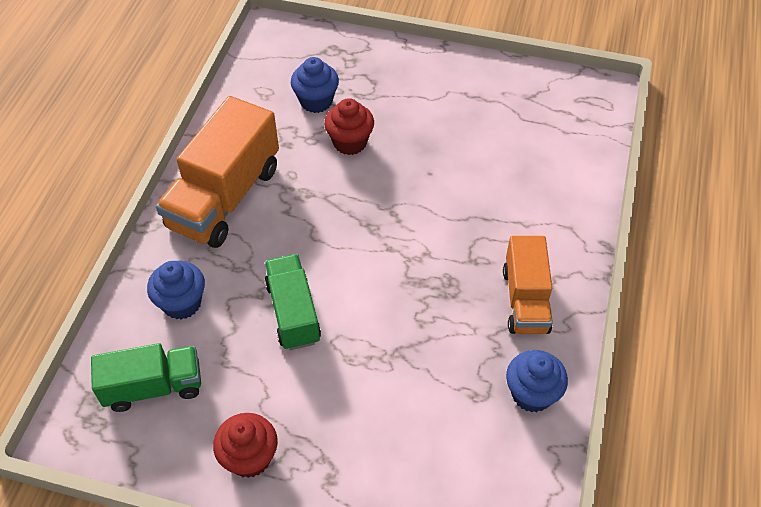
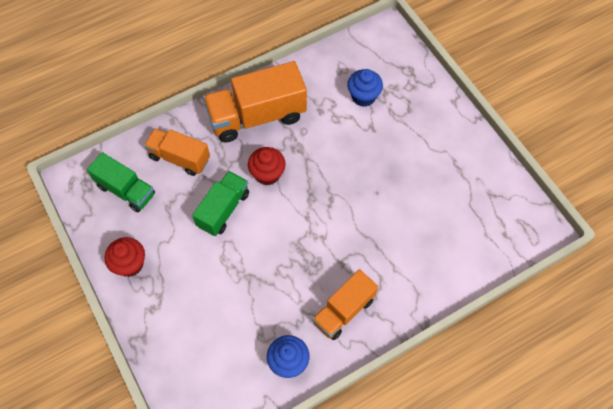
camera: 45 degrees right, 10 degrees up
blue cupcake [147,261,205,320] -> orange truck [144,128,210,176]
red cupcake [324,98,374,155] -> red cupcake moved to [248,147,286,185]

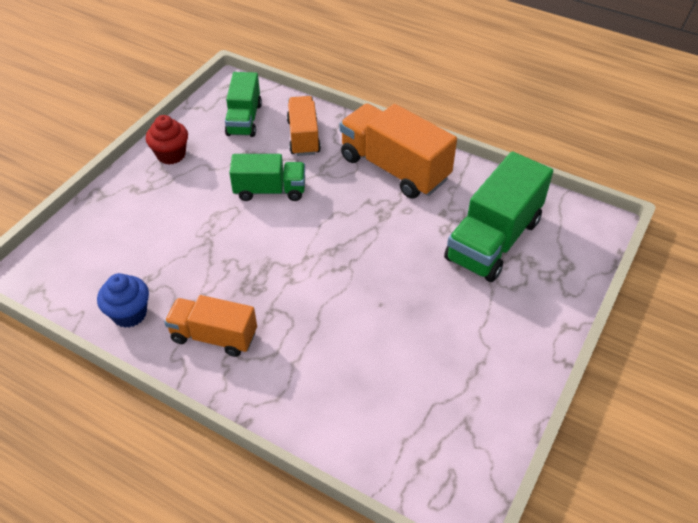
camera: 60 degrees right, 15 degrees down
red cupcake [248,147,286,185] -> none
blue cupcake [347,69,383,107] -> green truck [444,151,553,282]

